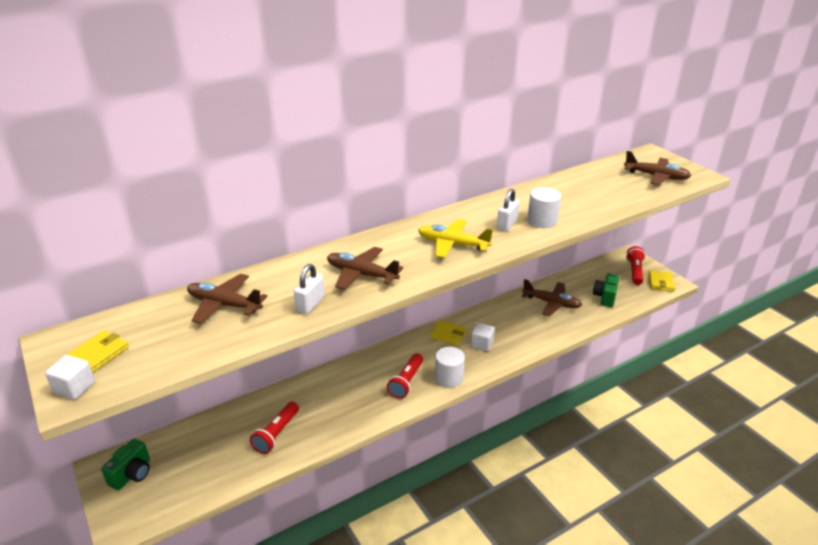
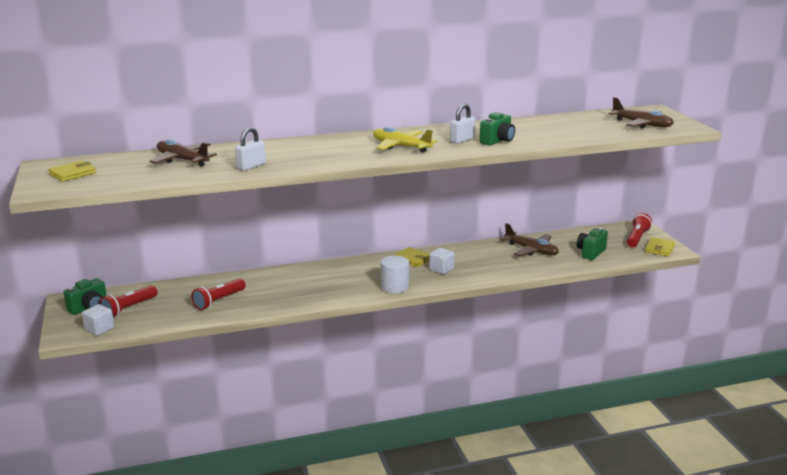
camera: 15 degrees right, 10 degrees down
white cube [45,355,95,400] -> white cube moved to [82,304,114,336]
brown plane [327,247,403,290] -> none
red flashlight [387,353,423,399] -> red flashlight moved to [99,285,157,317]
white cylinder [527,187,561,228] -> green camera [480,112,515,145]

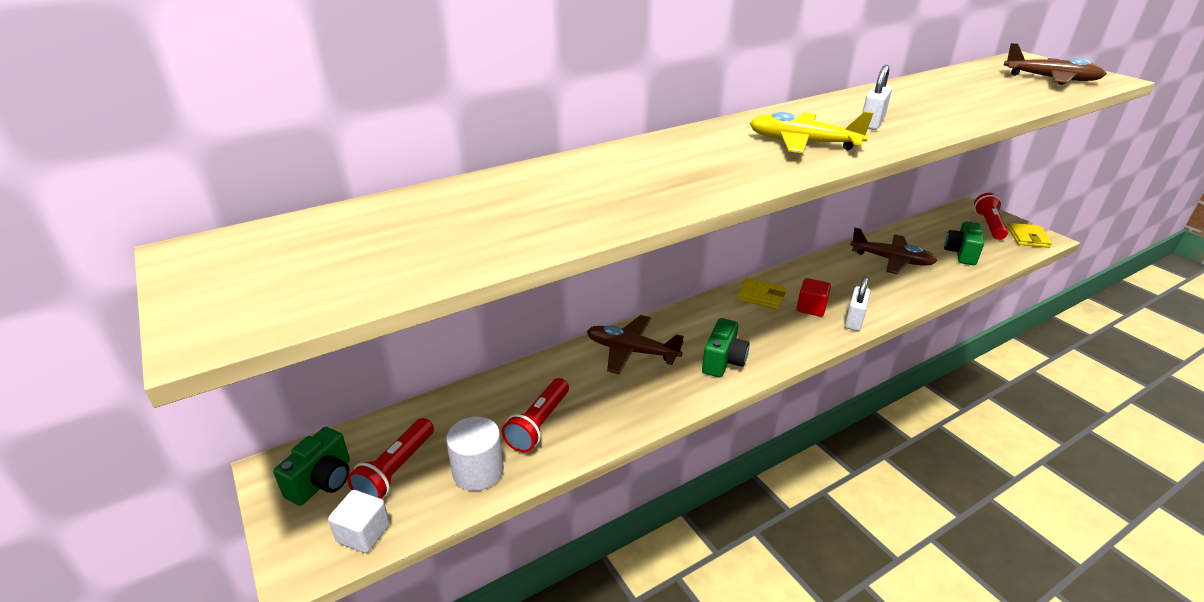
camera: 15 degrees left, 10 degrees up
yellow wallet [48,161,96,182] -> none
brown plane [149,139,217,166] -> brown plane moved to [587,315,684,374]
white padlock [235,127,266,171] -> white padlock moved to [845,277,871,331]
white cylinder [381,256,409,293] -> white cylinder moved to [446,417,504,491]
white cube [429,248,455,274] -> red cube [797,278,831,317]
green camera [480,112,515,145] -> green camera moved to [702,318,750,377]

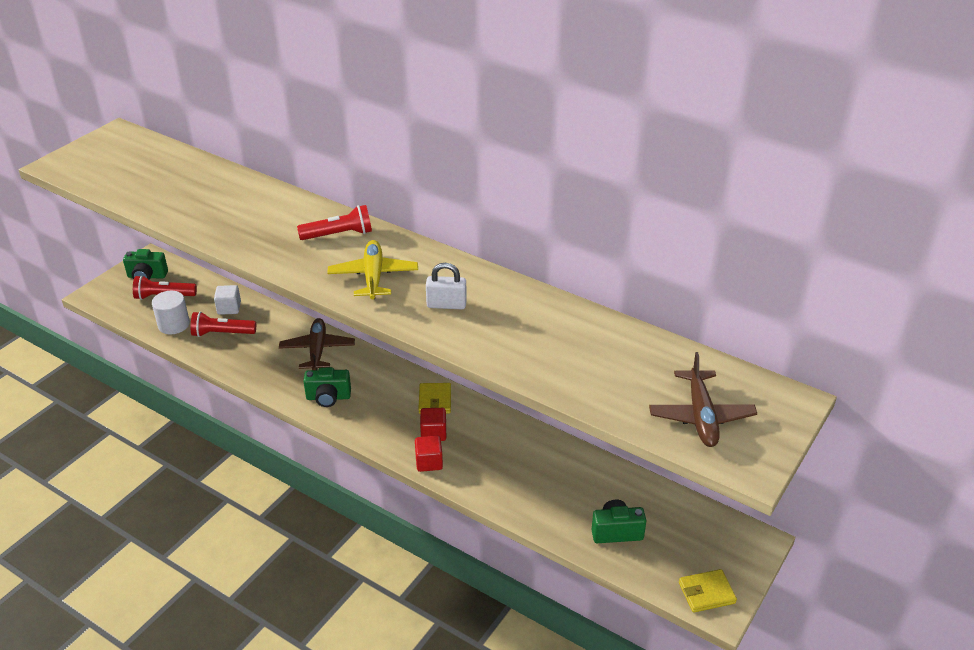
camera: 65 degrees right, 5 degrees up
white cube [328,490,390,553] -> white cube moved to [214,285,241,315]
white padlock [845,277,871,331] -> red cube [415,436,443,472]
brown plane [850,227,937,274] -> none
red flashlight [974,193,1008,240] -> red flashlight moved to [297,205,372,240]

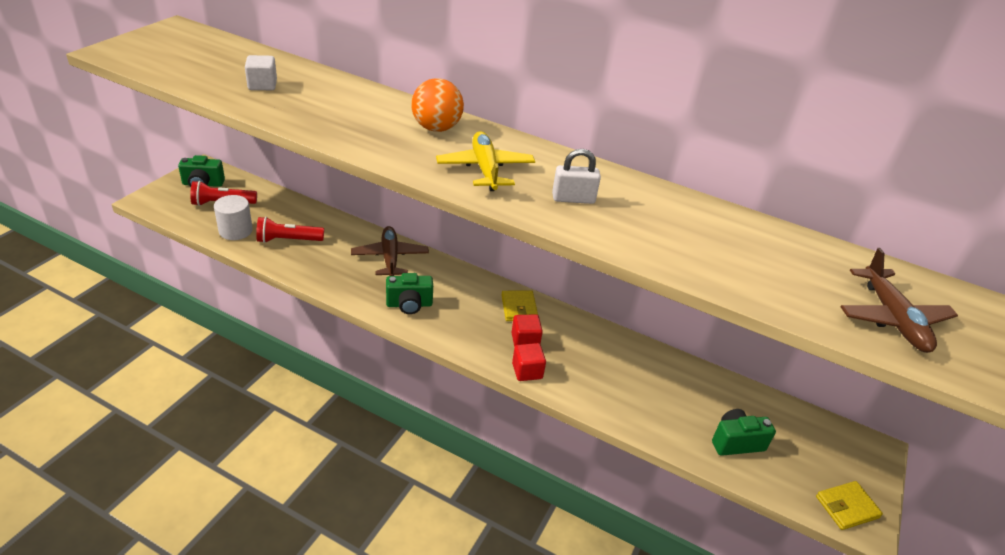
camera: 10 degrees left, 0 degrees up
white cube [214,285,241,315] -> white cube moved to [245,55,277,90]
red flashlight [297,205,372,240] -> orange ball [411,78,464,132]

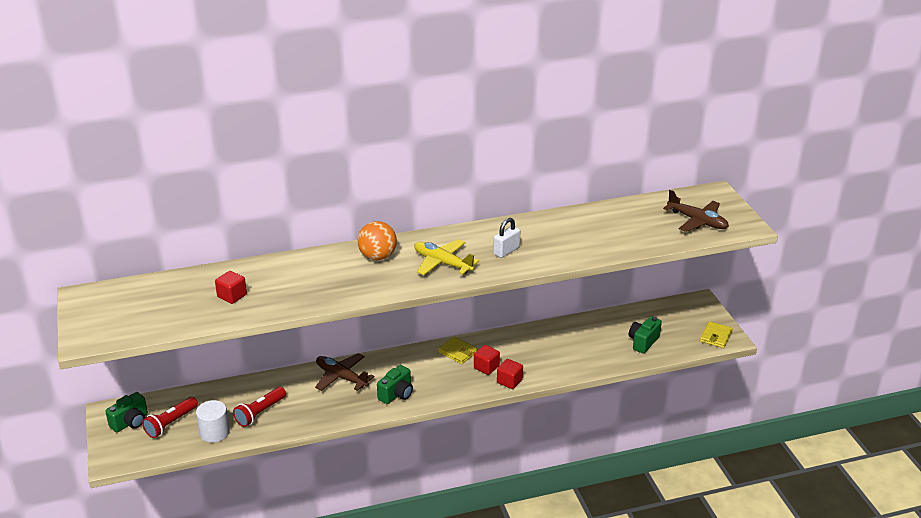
camera: 40 degrees left, 5 degrees down
white cube [245,55,277,90] -> red cube [215,271,247,304]

